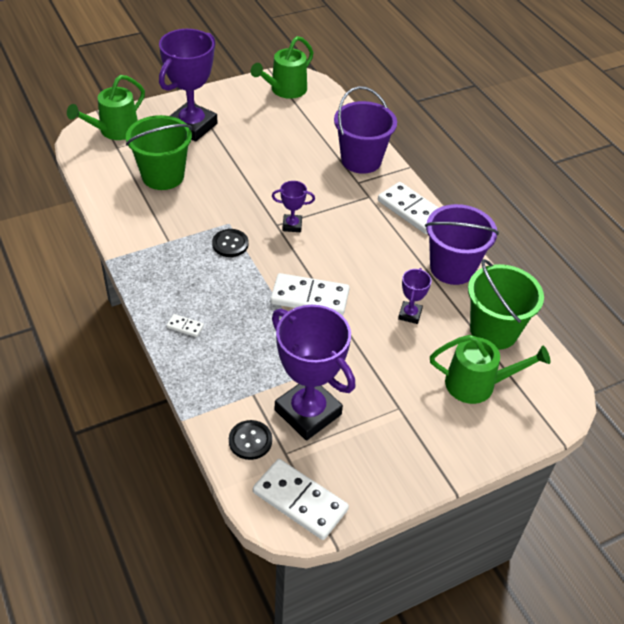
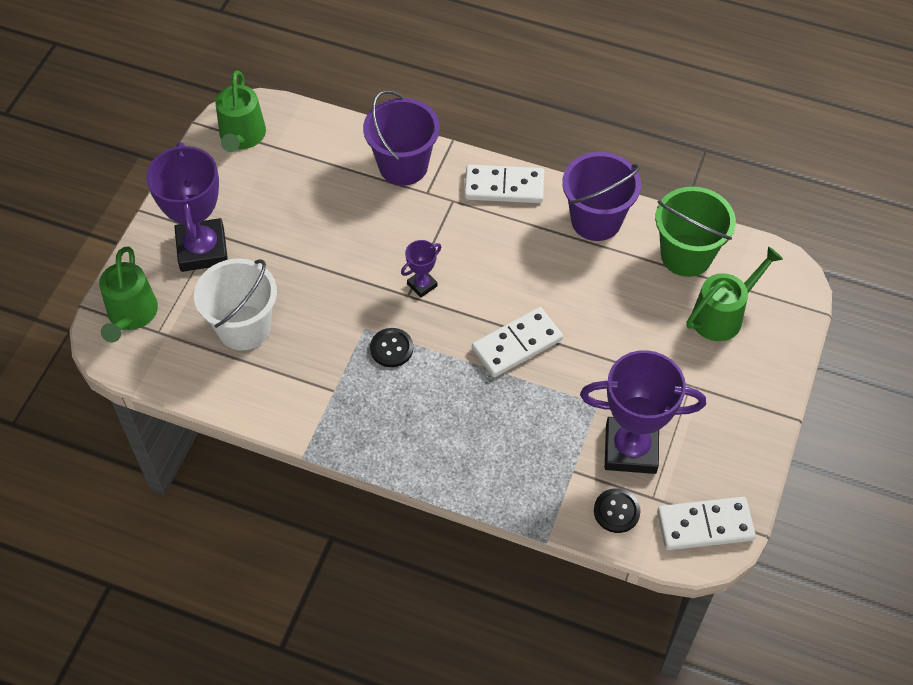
camera: 40 degrees left, 10 degrees up
green bucket [126,115,192,190] -> white bucket [194,258,277,351]
white domino [166,314,204,337] -> none
purple trophy [398,268,432,324] -> none

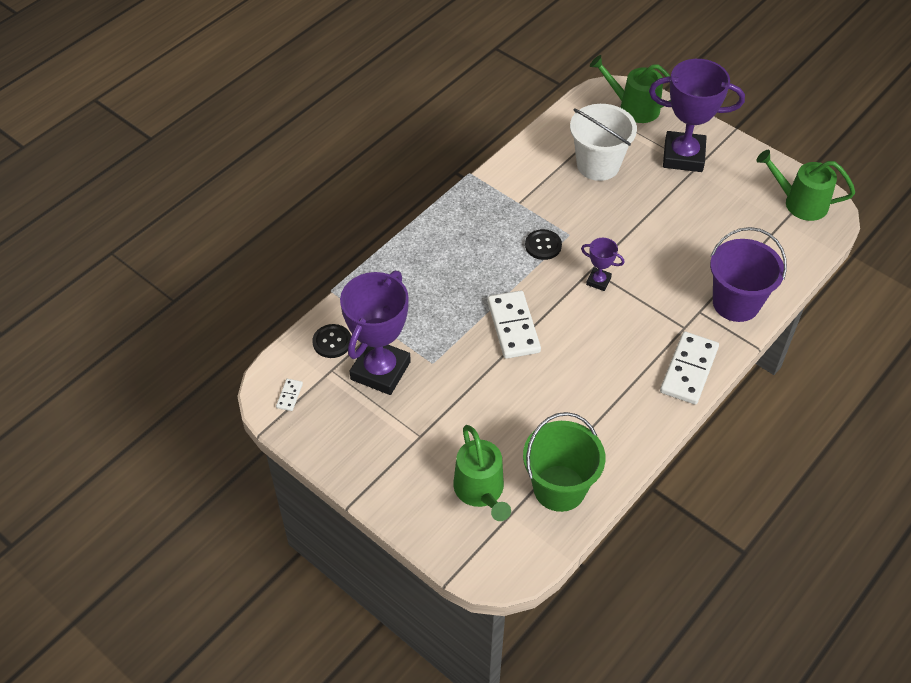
camera: 110 degrees right, 5 degrees down
purple trophy [401,240,442,298] -> purple trophy turned 45 degrees counterclockwise [581,238,625,291]
purple bucket [562,152,641,241] -> none
white domino [657,497,756,550] -> white domino [276,379,303,411], size x0.44

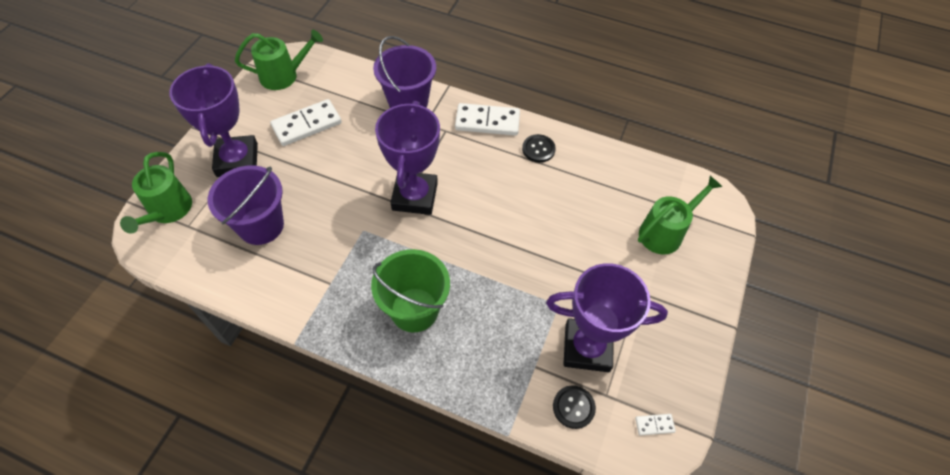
camera: 110 degrees left, 5 degrees up
white domino [487,291,541,359] -> white domino moved to [270,99,342,146]
green bucket [523,412,606,512] -> green bucket moved to [371,249,450,332]
black button [525,229,562,260] -> black button moved to [522,134,556,163]
white bucket [570,104,637,181] -> purple bucket [208,165,284,245]
purple trophy [581,238,625,291] -> purple trophy [375,101,440,215], size x2.18
green watering can [756,150,855,221] -> green watering can turned 105 degrees counterclockwise [235,30,323,90]

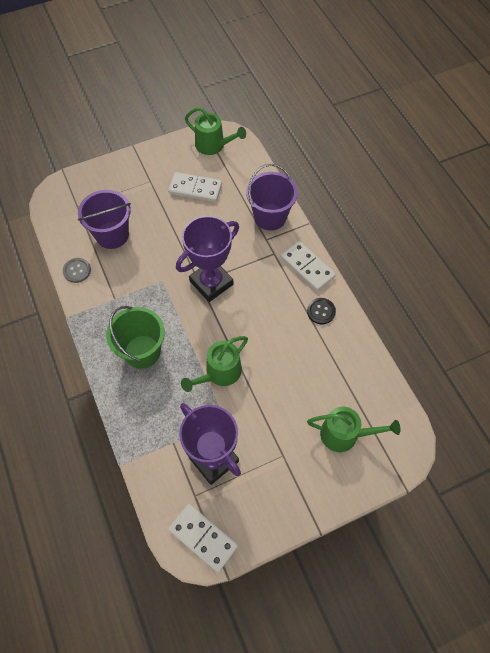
camera: 45 degrees right, 5 degrees up
green watering can [120,152,192,234] -> green watering can moved to [181,336,248,392]
purple trophy [169,63,258,177] -> none
black button [553,385,596,429] -> none
white domino [635,414,676,436] -> white domino [168,504,238,573], size x2.26
none -> grey button [63,258,91,283]

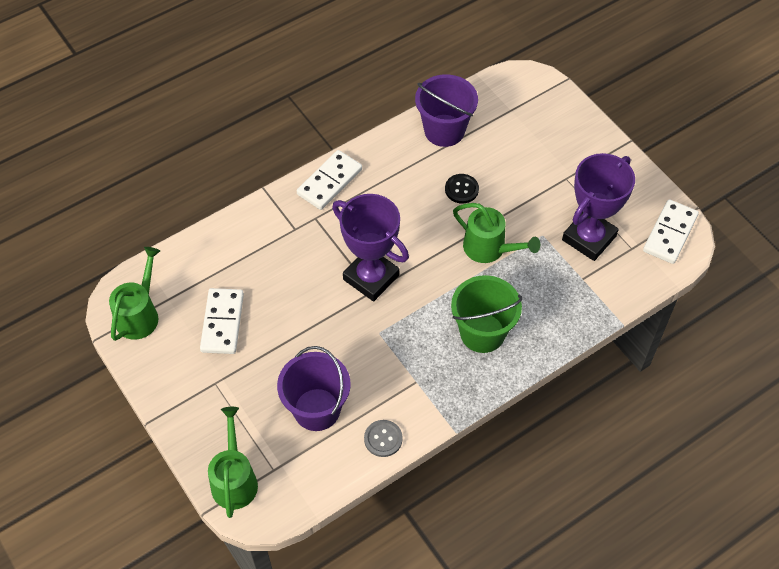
camera: 100 degrees left, 5 degrees down
purple bucket [246,164,298,231] -> purple bucket moved to [415,74,478,147]
black button [307,298,336,324] -> black button moved to [445,174,479,204]
green watering can [307,407,401,452] -> green watering can moved to [208,407,258,518]

